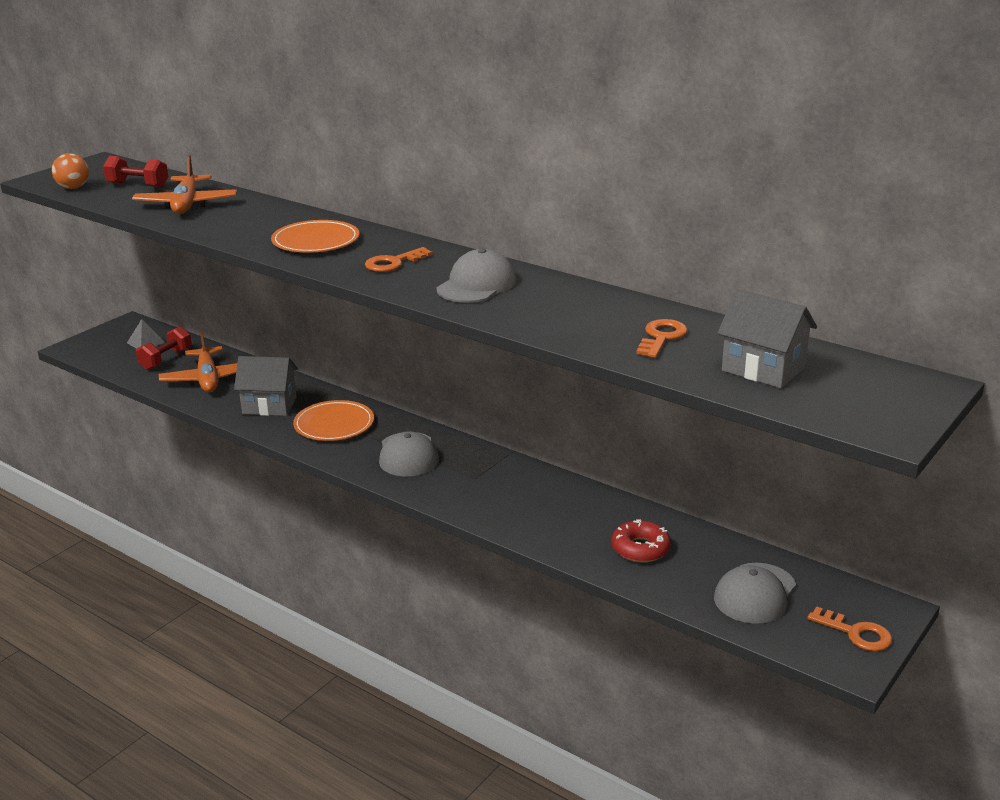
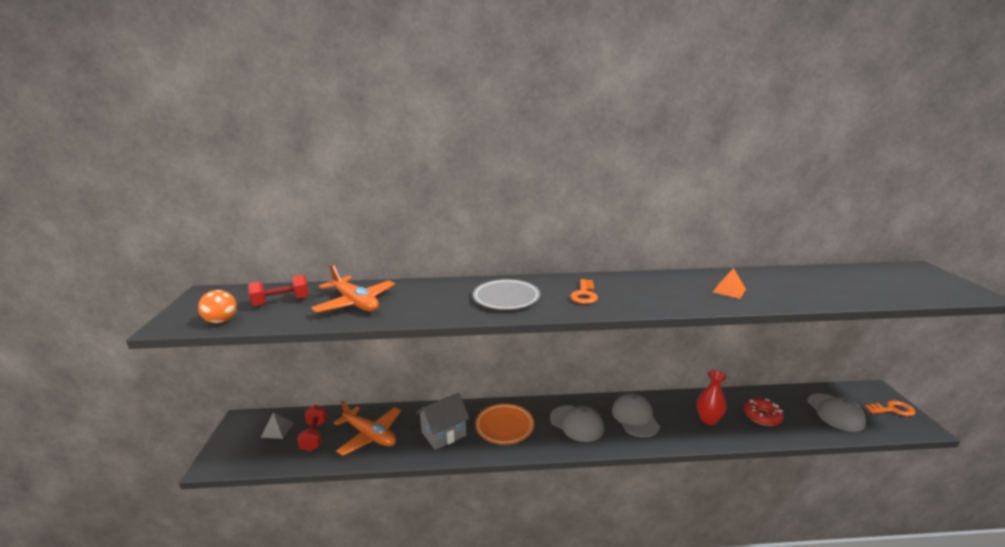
camera: 40 degrees left, 5 degrees down
orange plate [271,220,359,253] -> grey plate [473,279,540,310]
grey cap [436,249,517,303] -> grey cap moved to [612,393,660,437]
orange key [636,319,688,358] -> none
grey house [717,289,817,388] -> none
none -> red vase [697,370,727,425]
none -> orange pyramid [713,268,746,299]

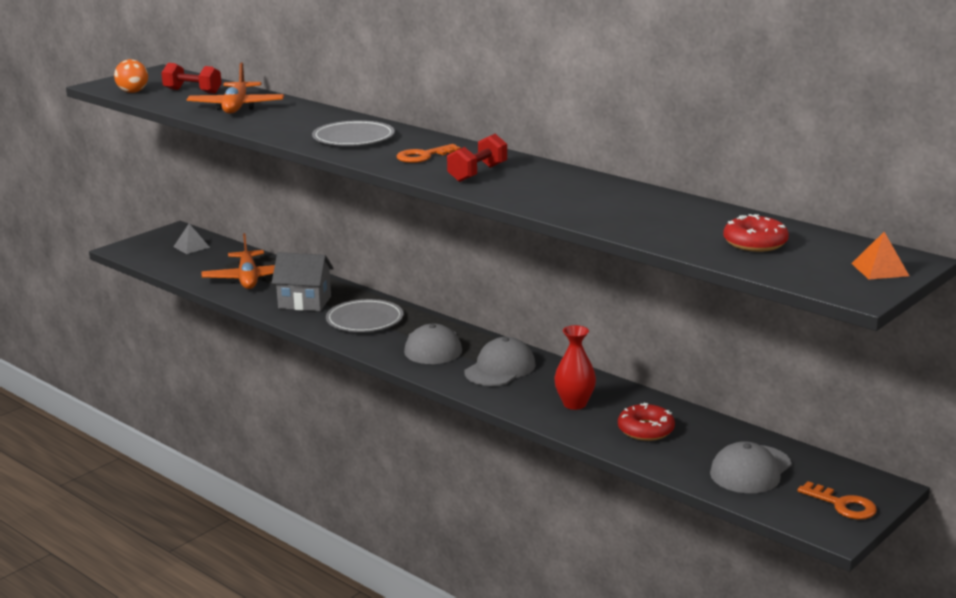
camera: 45 degrees right, 0 degrees up
red dumbbell [297,405,327,452] -> red dumbbell moved to [447,134,507,182]
orange plate [475,404,534,445] -> grey plate [326,299,403,332]
orange pyramid [713,268,746,299] -> orange pyramid moved to [851,232,909,280]
none -> red donut [723,214,789,252]

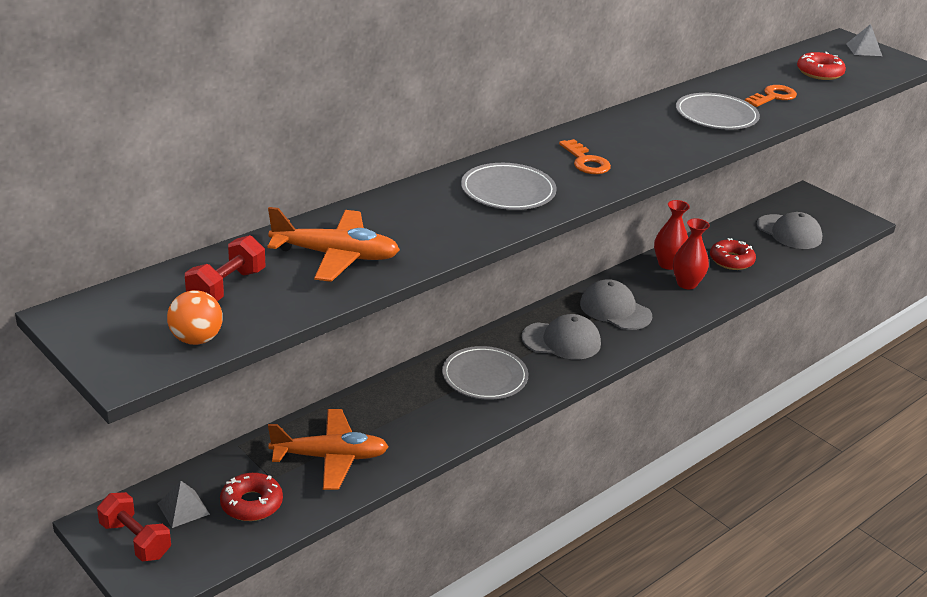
camera: 85 degrees left, 10 degrees up
grey house [272,252,334,311] -> none
red dumbbell [447,134,507,182] -> red dumbbell moved to [97,492,171,562]
orange key [797,481,877,519] -> orange key moved to [745,85,797,107]
orange pyramid [851,232,909,280] -> grey pyramid [846,24,882,56]
none -> red donut [220,473,283,521]
none -> red vase [654,200,690,270]
none -> grey plate [676,93,760,130]

